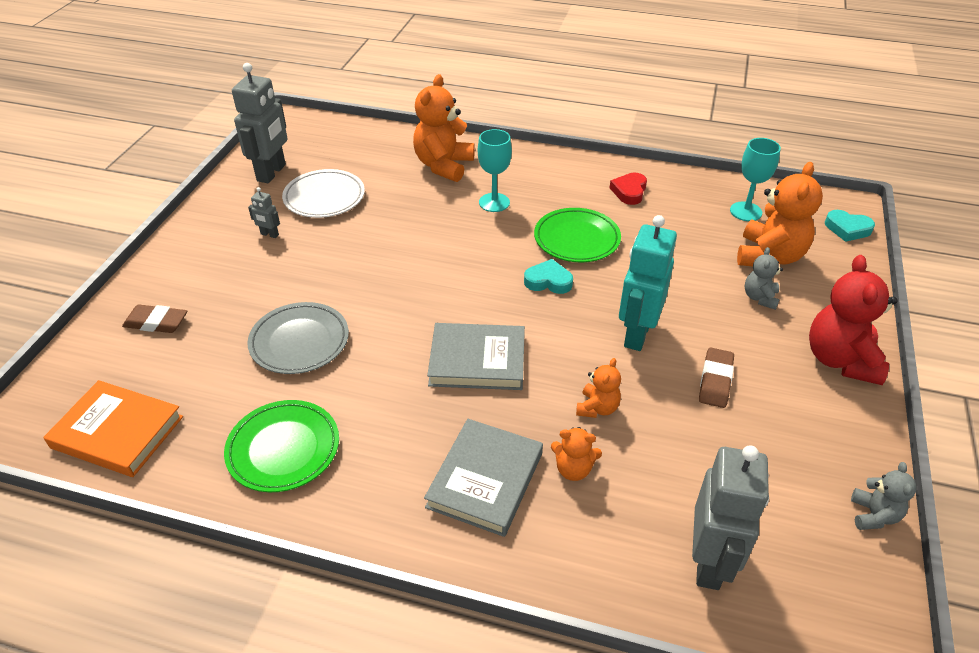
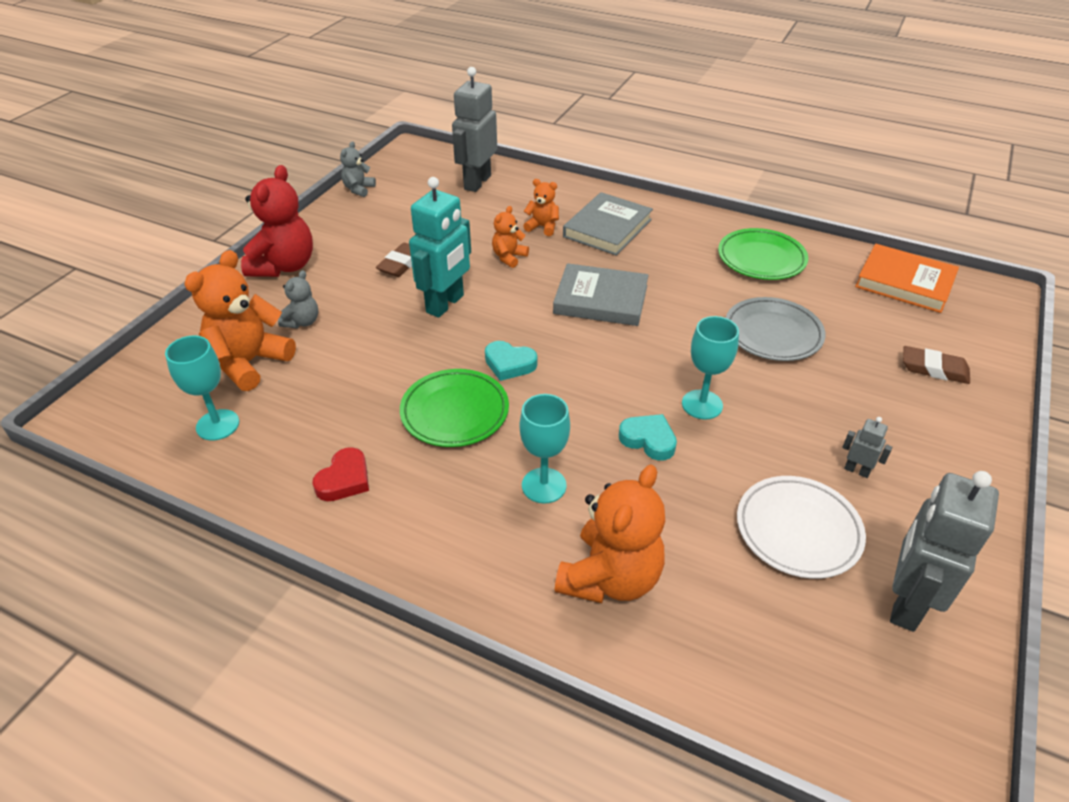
camera: 170 degrees left, 0 degrees up
turquoise heart [825,210,875,242] -> turquoise heart moved to [619,414,677,461]
none -> turquoise goblet [682,316,739,419]

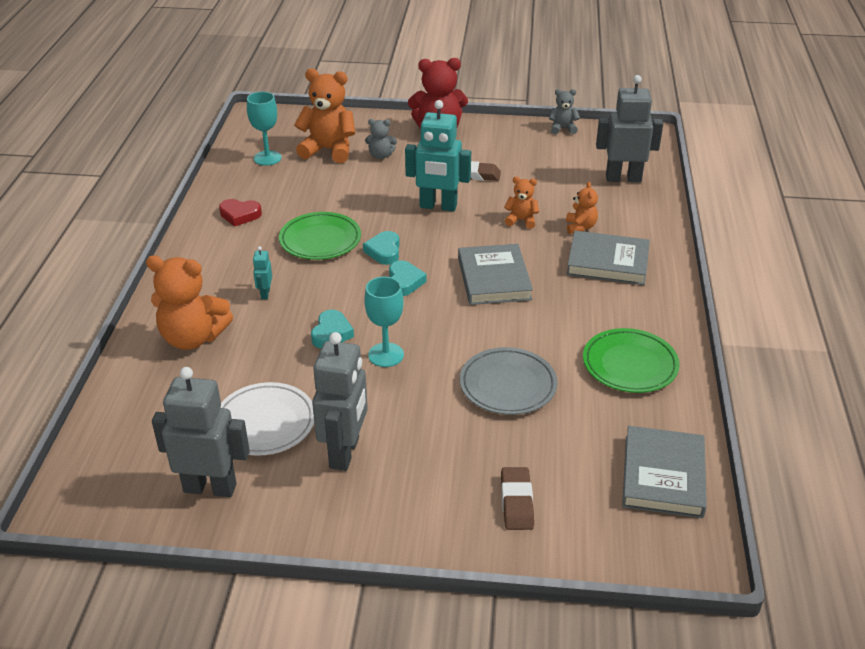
camera: 70 degrees right, 5 degrees down
turquoise goblet [520,394,570,504] -> turquoise robot [253,246,272,299]
grey robot [842,417,892,478] -> grey robot [312,332,368,471], size x2.26
orange book [855,244,959,313] -> grey book [622,426,707,518]
none -> turquoise heart [389,260,427,296]

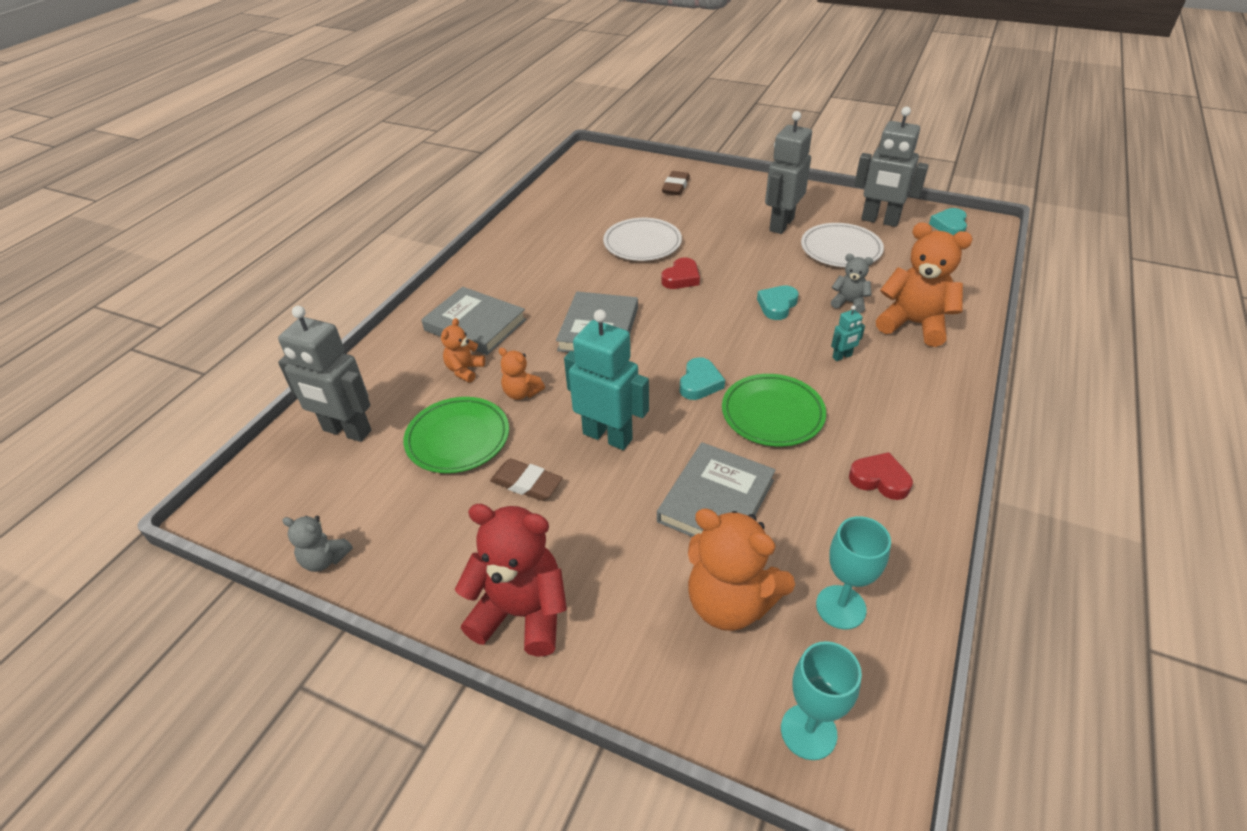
camera: 160 degrees left, 5 degrees up
turquoise robot [253,246,272,299] -> turquoise robot turned 45 degrees clockwise [831,305,865,361]
turquoise goblet [364,277,404,367] -> turquoise goblet moved to [781,641,862,760]
grey teddy bear [365,119,397,159] -> grey teddy bear moved to [831,254,873,313]
turquoise heart [389,260,427,296] -> turquoise heart moved to [929,208,967,236]
grey plate [460,347,558,415] -> white plate [603,218,682,261]
green plate [583,328,680,393] -> green plate moved to [403,397,509,473]
grey book [622,426,707,518] -> grey book moved to [657,442,776,537]
none -> red heart [661,258,700,289]

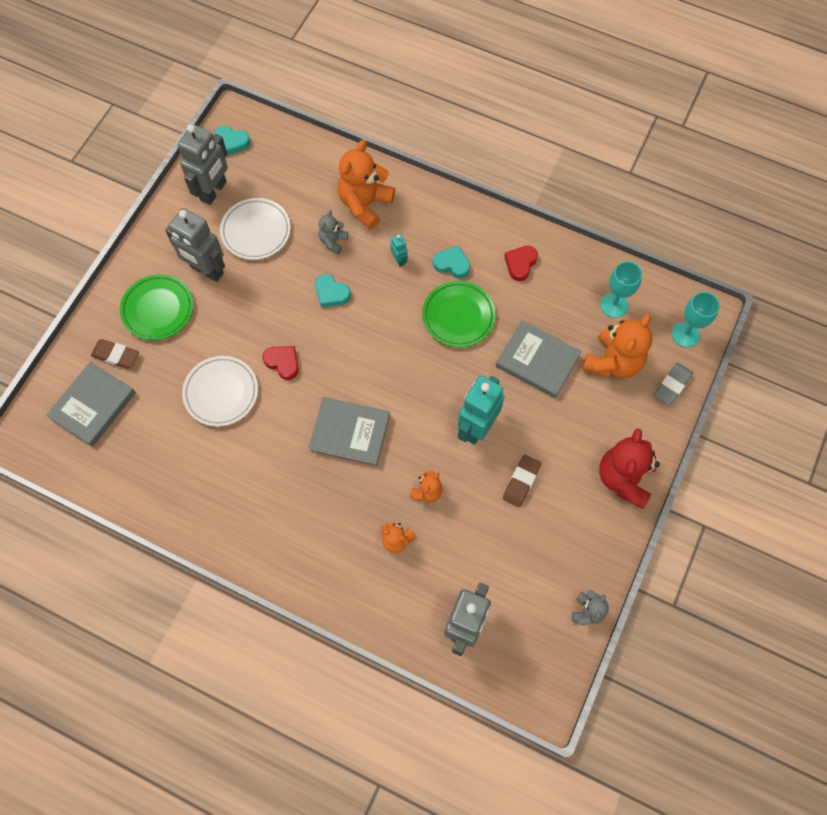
camera: 90 degrees left, 25 degrees up
green plate [403,397,509,473] -> green plate moved to [120,274,193,340]
grey book [421,287,526,355] -> grey book moved to [46,362,136,447]
turquoise heart [680,357,725,400] -> turquoise heart moved to [433,245,470,279]
none -> grey eraser [655,363,693,405]

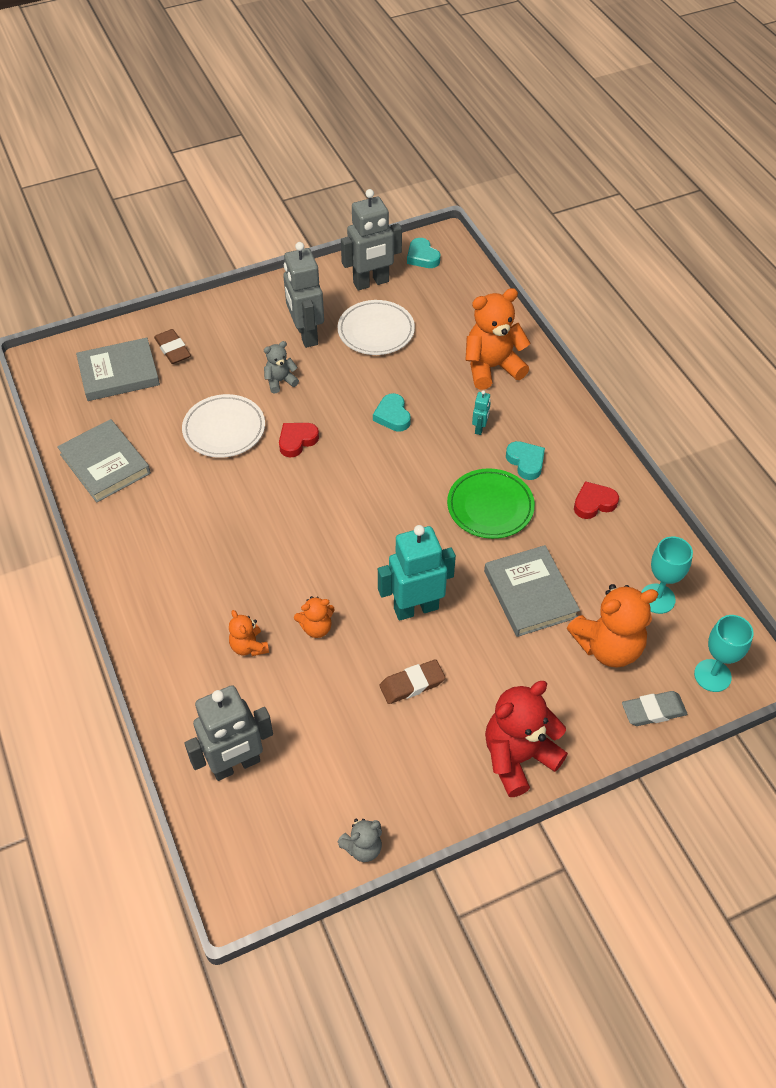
camera: 40 degrees right, 15 degrees down
green plate [120,274,193,340] -> none
red heart [262,346,299,380] -> red heart turned 120 degrees counterclockwise [279,423,319,457]
grey book [309,397,390,466] -> grey book moved to [57,419,151,503]
grey teddy bear [319,210,348,255] -> grey teddy bear moved to [264,341,299,394]

